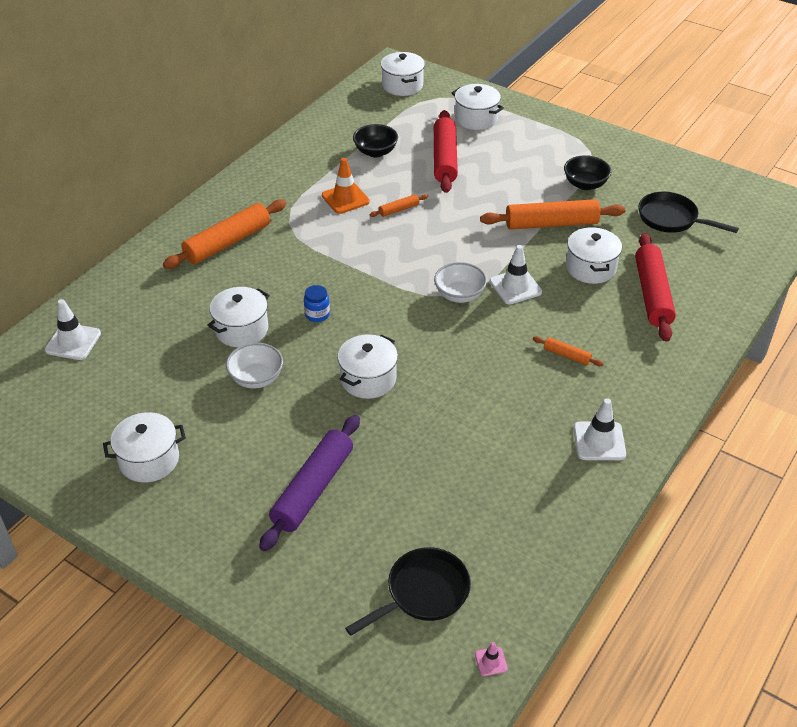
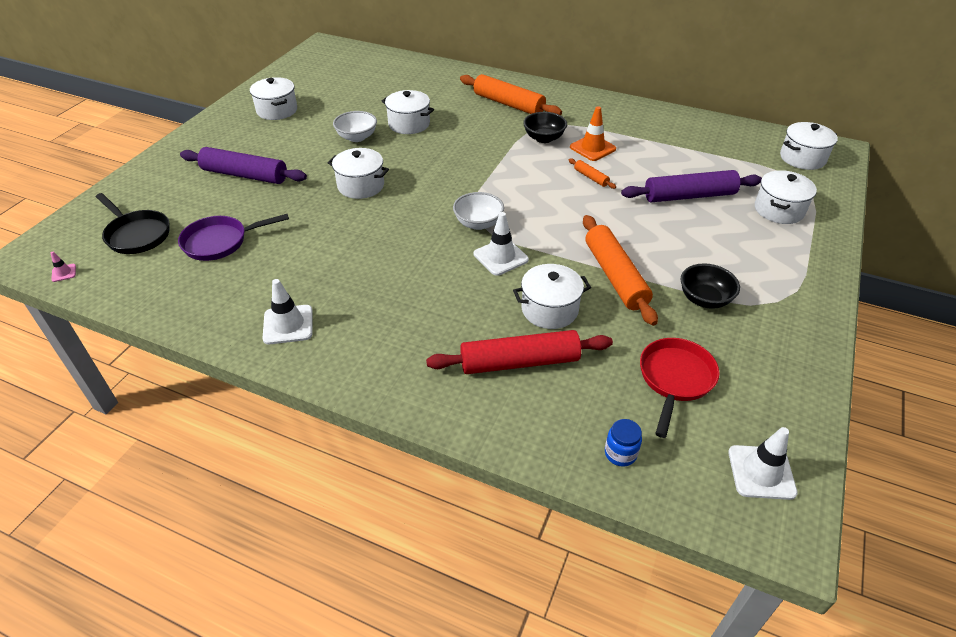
camera: 80 degrees right, 0 degrees up
white traffic cone [45,299,101,360] -> white traffic cone moved to [728,427,798,500]
blue jar [304,285,330,322] -> blue jar moved to [605,419,642,467]
black bowl [353,124,398,158] -> black bowl moved to [523,112,567,143]
red rolling pin [434,110,458,193] -> purple rolling pin [621,170,762,202]
orange rolling pin [533,336,604,366] -> none
black pan [638,192,739,233] -> red pan [640,338,719,438]
none -> purple pan [178,214,289,261]

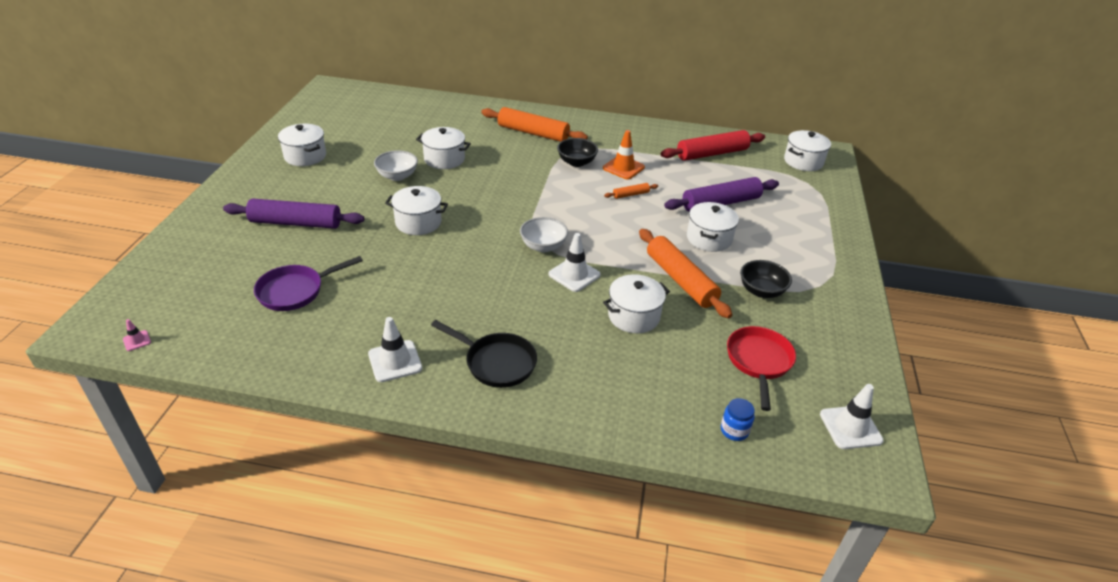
camera: 15 degrees left, 5 degrees down
black pan [96,193,169,254] -> black pan moved to [431,320,537,388]
red rolling pin [426,330,613,374] -> red rolling pin moved to [661,130,765,161]
orange rolling pin [569,158,616,189] -> orange rolling pin turned 60 degrees counterclockwise [604,183,658,199]
white pot [755,170,817,224] -> white pot moved to [687,202,739,252]

